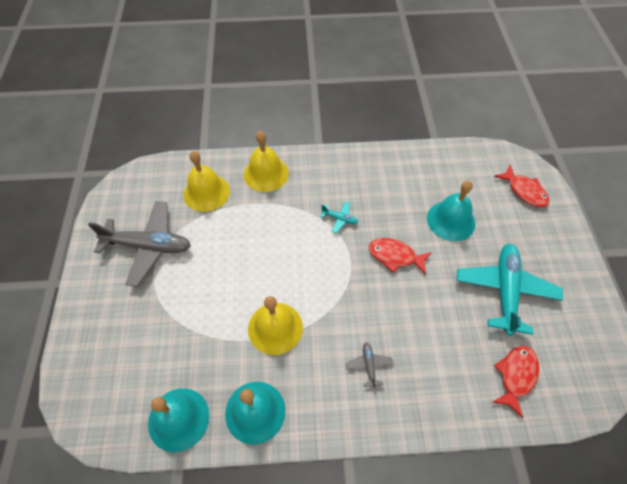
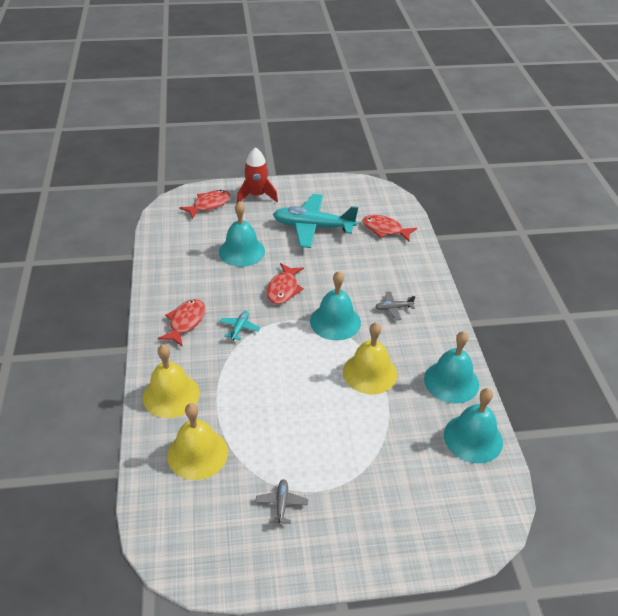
camera: 95 degrees left, 15 degrees down
grey plane [88,201,191,287] -> grey plane [255,479,308,526], size x0.42
none -> red fish [158,299,205,347]
none -> red rocket [237,147,278,203]
none -> turquoise bell [310,271,361,341]

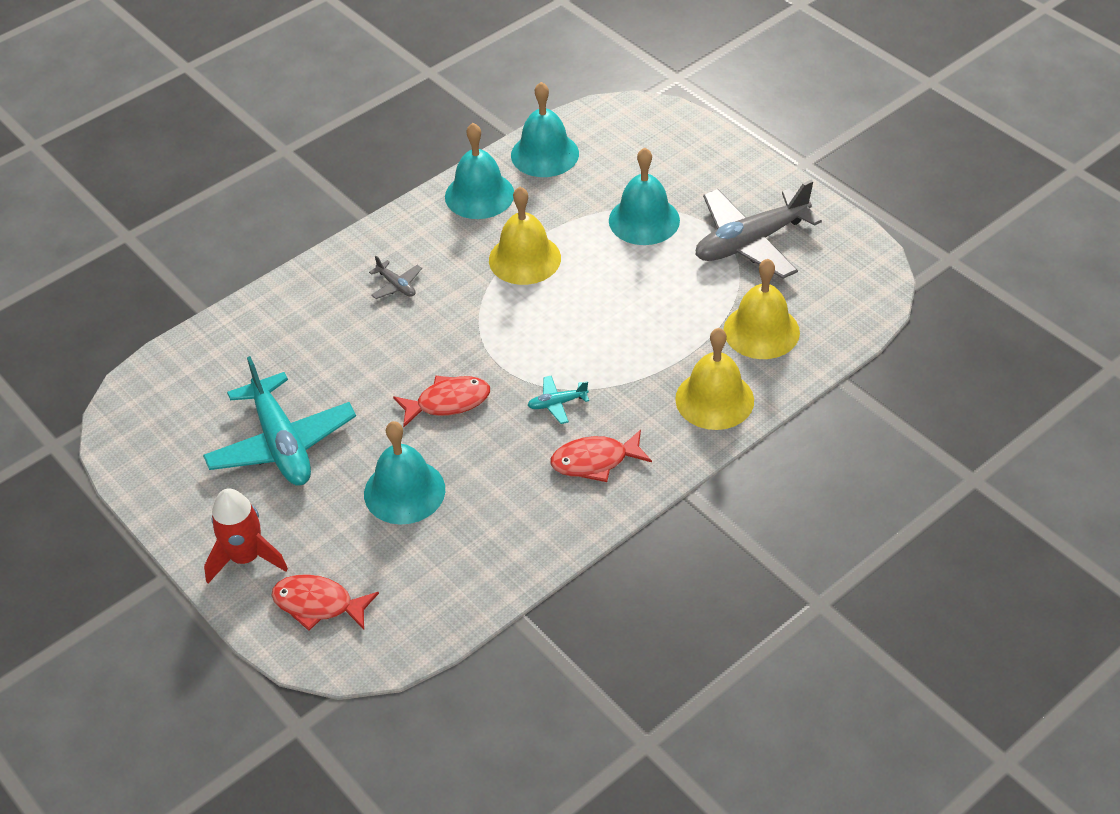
camera: 120 degrees left, 5 degrees up
grey plane [255,479,308,526] -> grey plane [695,180,822,279], size x2.36
turquoise bell [310,271,361,341] -> turquoise bell moved to [609,148,680,245]
red fish [362,215,417,242] -> none

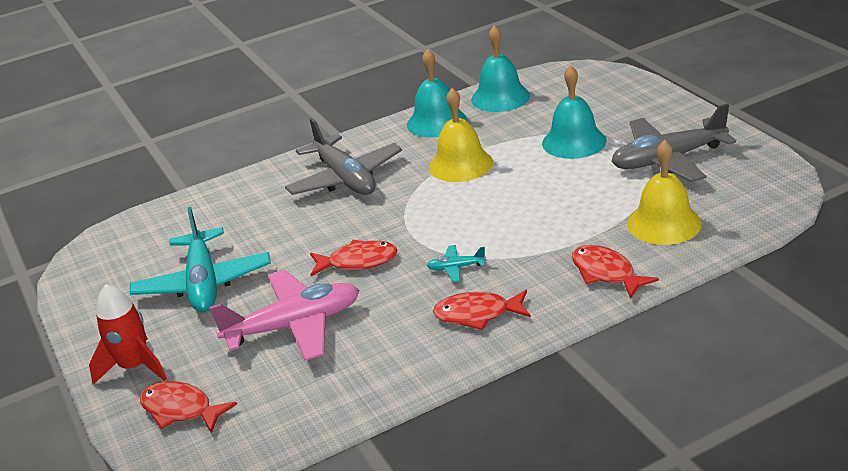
camera: 15 degrees right, 15 degrees down
turquoise bell [364,421,445,525] -> pink plane [209,270,359,361]
grey plane [369,256,422,299] -> grey plane [285,118,402,195], size x2.36
yellow bell [675,328,754,430] -> red fish [572,245,659,299]

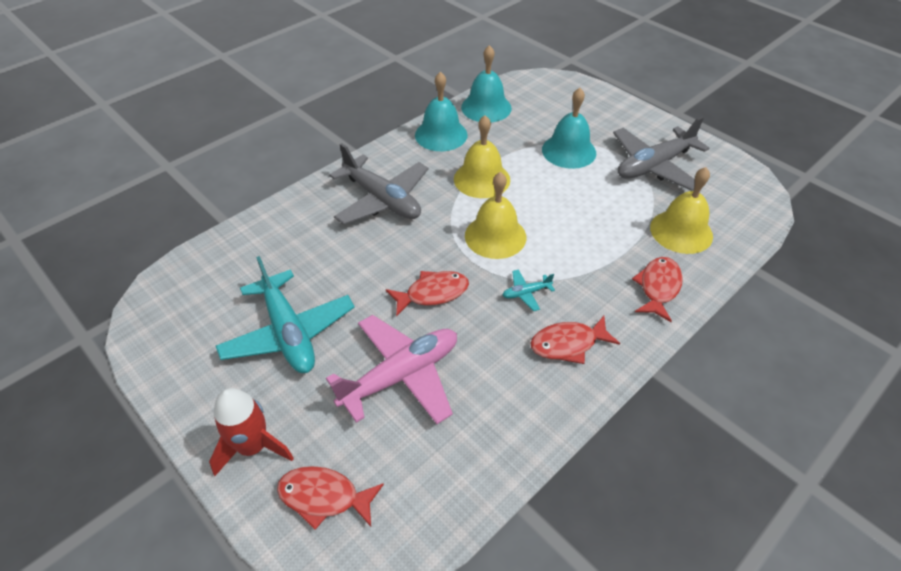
camera: 20 degrees left, 15 degrees up
red fish [572,245,659,299] -> red fish turned 75 degrees clockwise [632,257,683,322]
none -> yellow bell [465,172,526,259]

